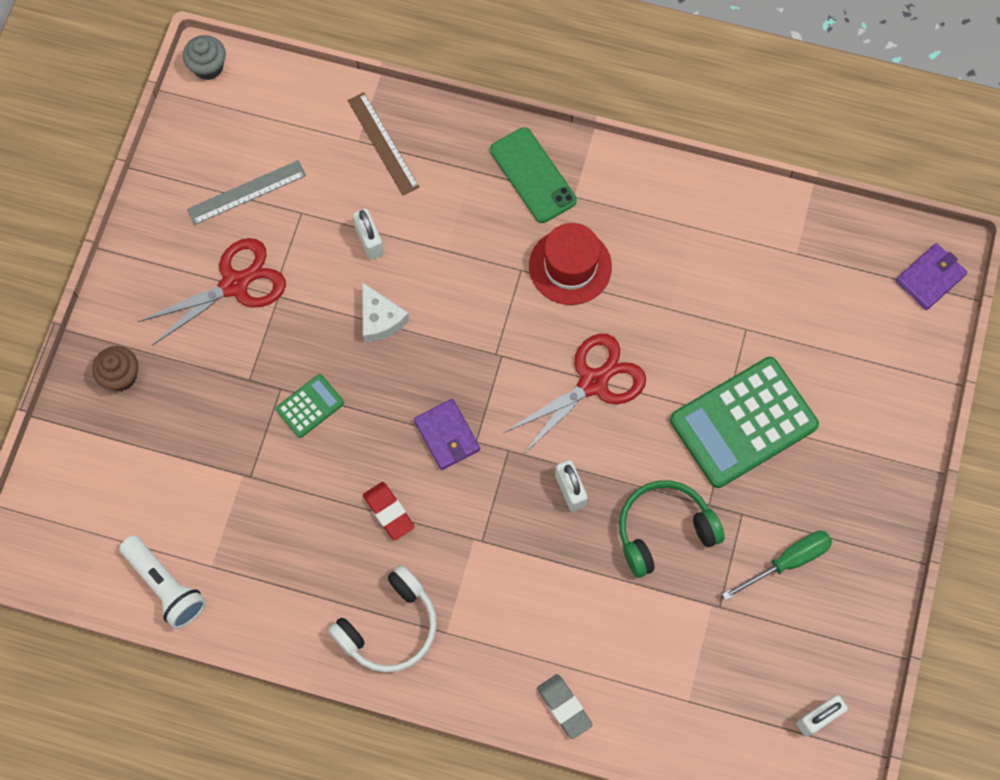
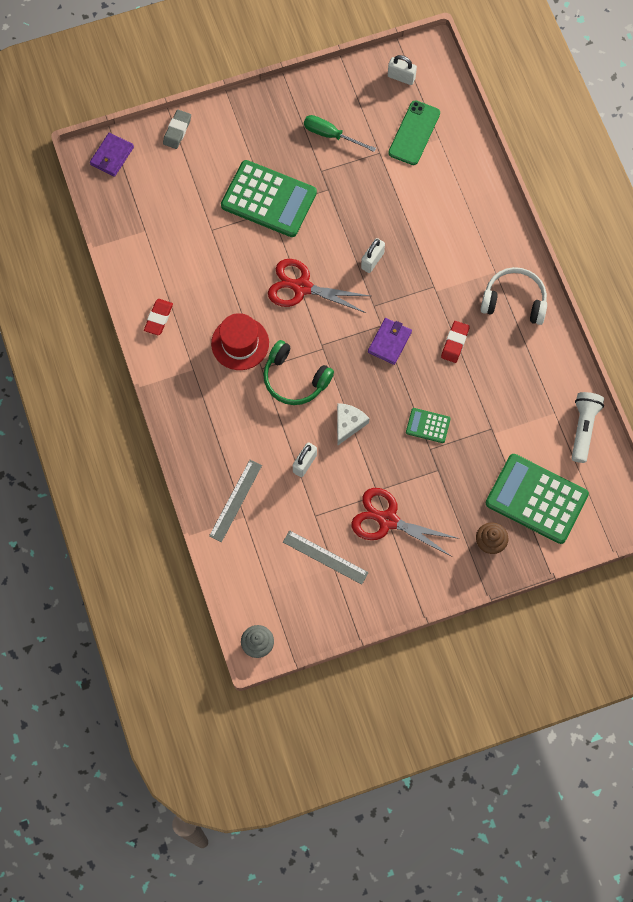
camera: 125 degrees left, 0 degrees up
brown ruler [347,92,419,196] -> grey ruler [209,460,262,542]
green phone [490,127,577,223] -> green phone moved to [388,100,440,165]
grey eraser [537,674,593,739] -> grey eraser moved to [163,110,191,149]
green headphones [619,480,725,578] -> green headphones moved to [263,340,334,405]
purple wallet [896,243,967,310] -> purple wallet turned 75 degrees counterclockwise [90,133,134,177]
none -> red eraser [144,299,173,335]
none -> green calculator [486,454,589,544]

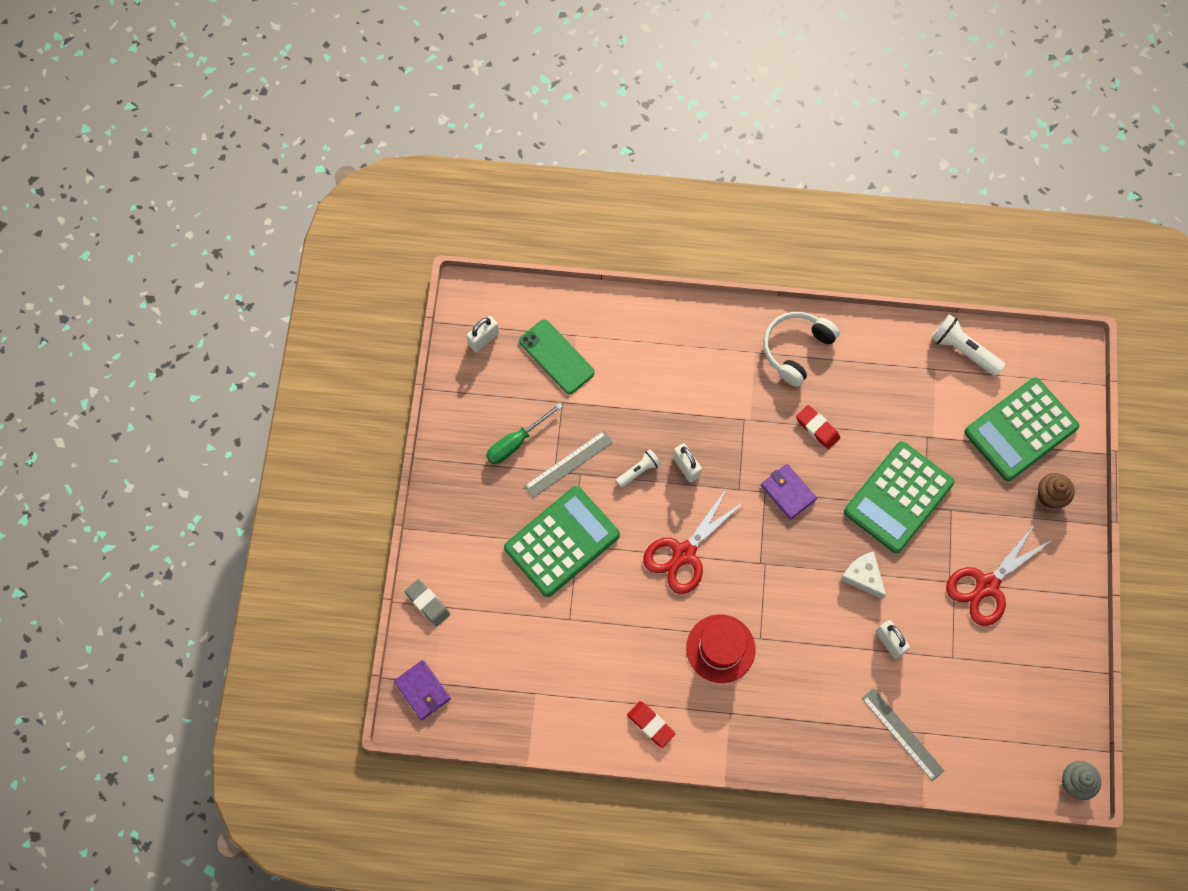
camera: 65 degrees left, 0 degrees up
green headphones [263,340,334,405] -> none
grey ruler [283,530,369,585] -> grey ruler moved to [524,431,613,498]
green calculator [406,408,451,443] -> green calculator [844,441,954,553], size x2.16
none -> white flashlight [616,449,661,488]

